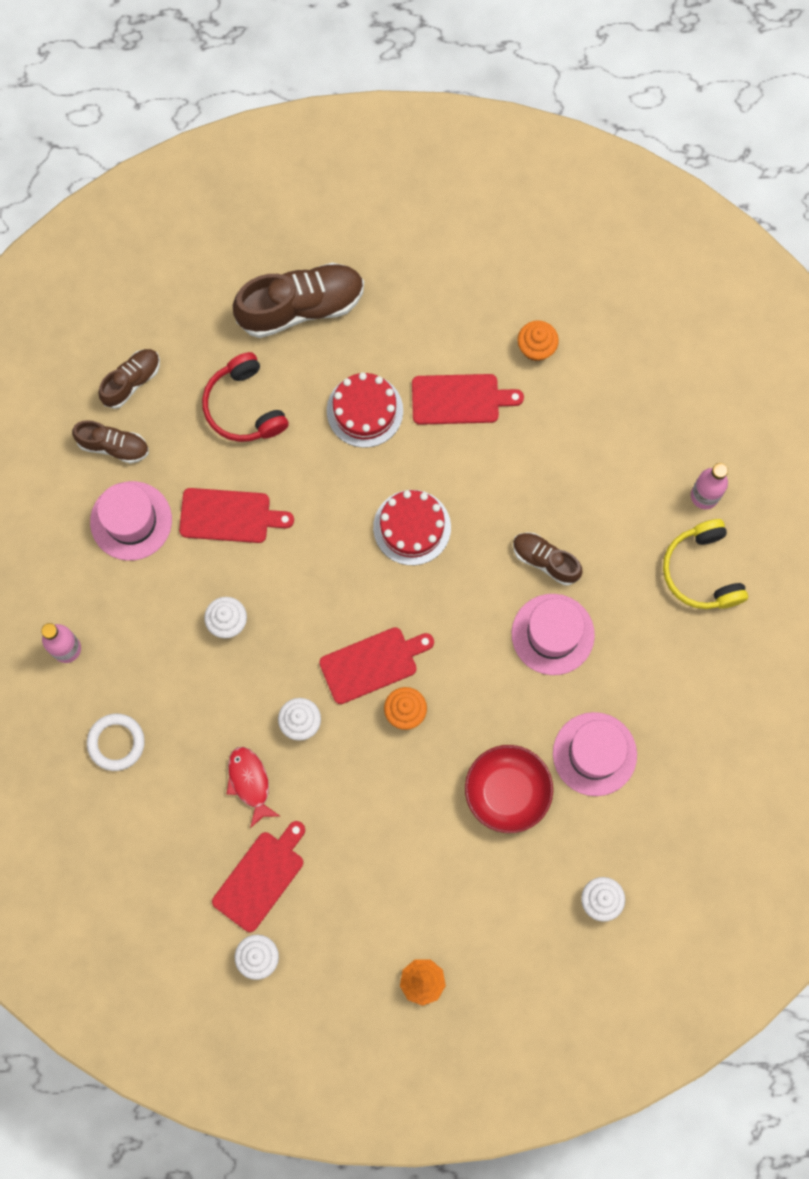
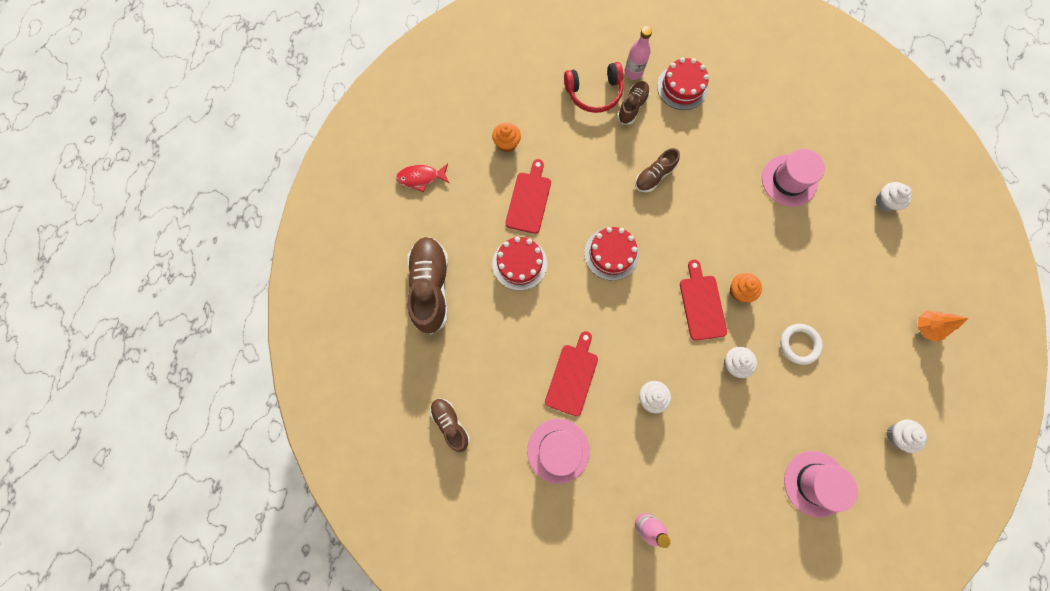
camera: 75 degrees left, 0 degrees up
brown shoe [72,420,149,464] -> brown shoe moved to [617,81,650,125]
white ring [87,714,145,771] -> white ring moved to [780,324,823,365]
red headphones [202,352,289,442] -> red headphones moved to [564,62,623,113]
red cutting board [212,821,305,932] -> none
red fish [227,747,280,828] -> red fish moved to [396,164,449,192]
red bowl [465,745,553,833] -> none
pink hat [512,594,595,675] -> pink hat moved to [784,451,858,518]
yellow headphones [663,519,748,609] -> red cake [657,58,709,110]

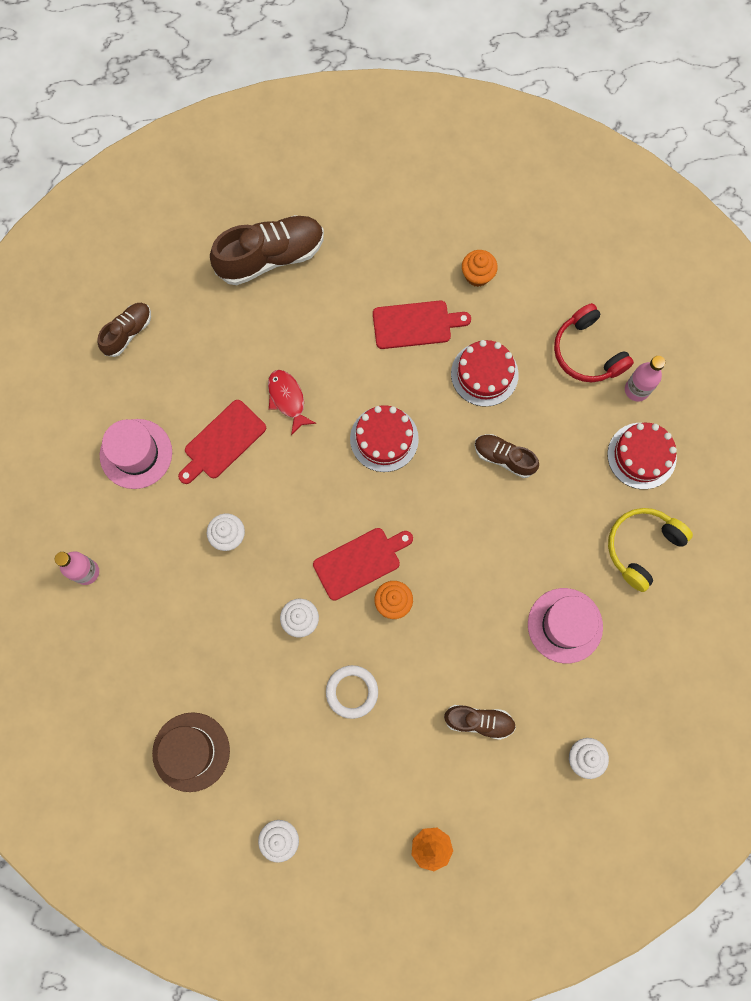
camera: 70 degrees right, 0 degrees up
red fish [396,164,449,192] -> red fish moved to [268,370,316,435]
red cake [492,237,547,290] -> red cake moved to [451,340,519,407]
red cutting board [545,331,598,416] -> red cutting board turned 135 degrees clockwise [178,400,266,484]
brown shoe [617,81,650,125] -> brown shoe moved to [444,705,516,740]
pink hat [784,451,858,518] -> brown hat [152,712,230,792]
none -> yellow headphones [608,508,693,592]

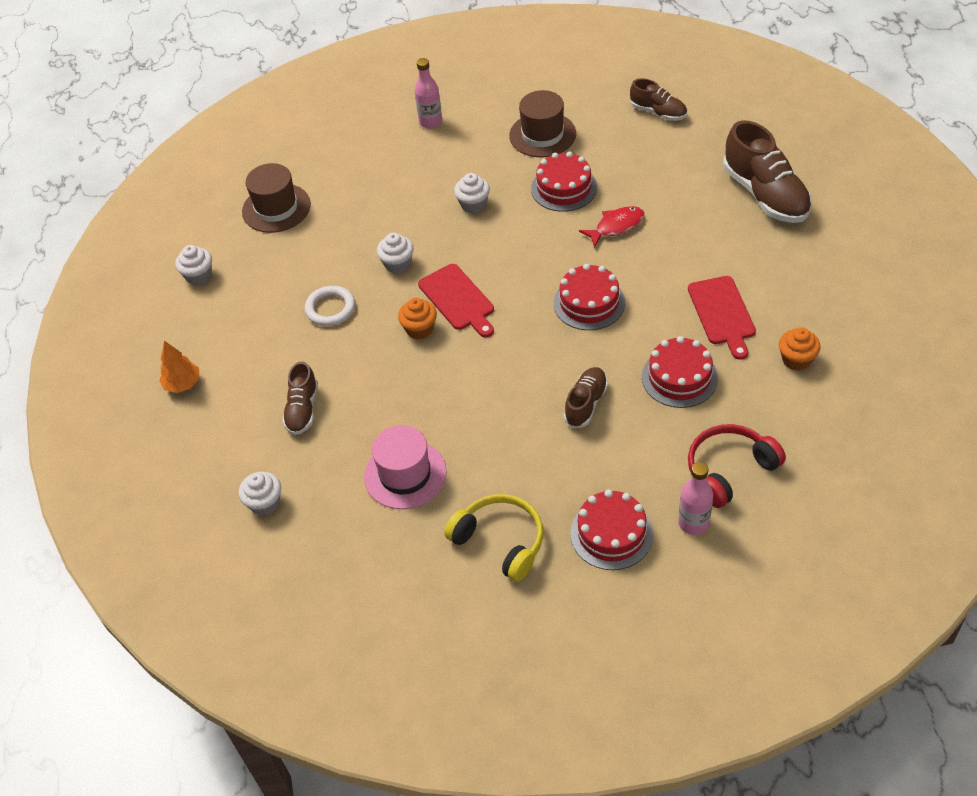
camera: 90 degrees right, 25 degrees down
pink hat [100,419,172,489] -> brown hat [509,90,576,157]
red cutting board [178,400,266,484] -> red cake [531,152,597,212]

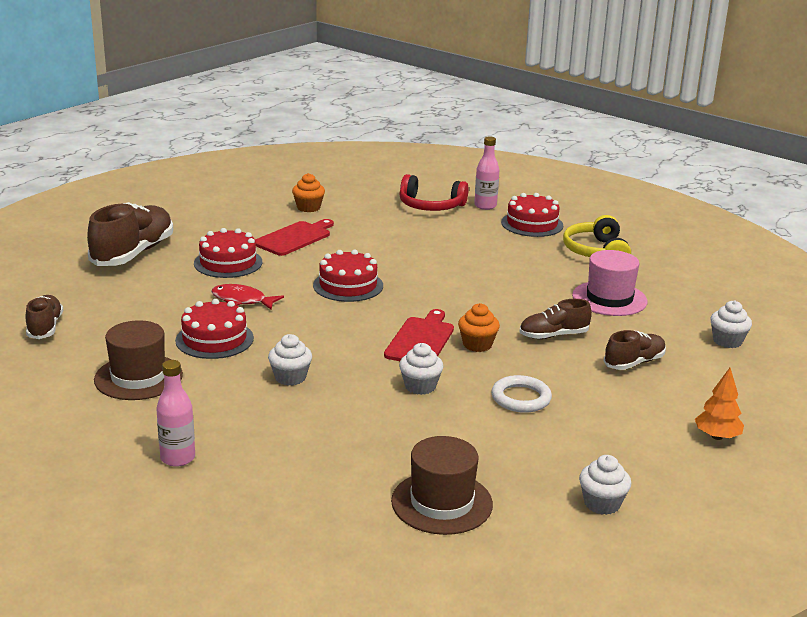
camera: 135 degrees left, 25 degrees down
brown shoe [564,367,608,428] -> brown shoe moved to [519,299,592,339]
red cake [642,336,718,408] -> red cake moved to [194,228,262,278]

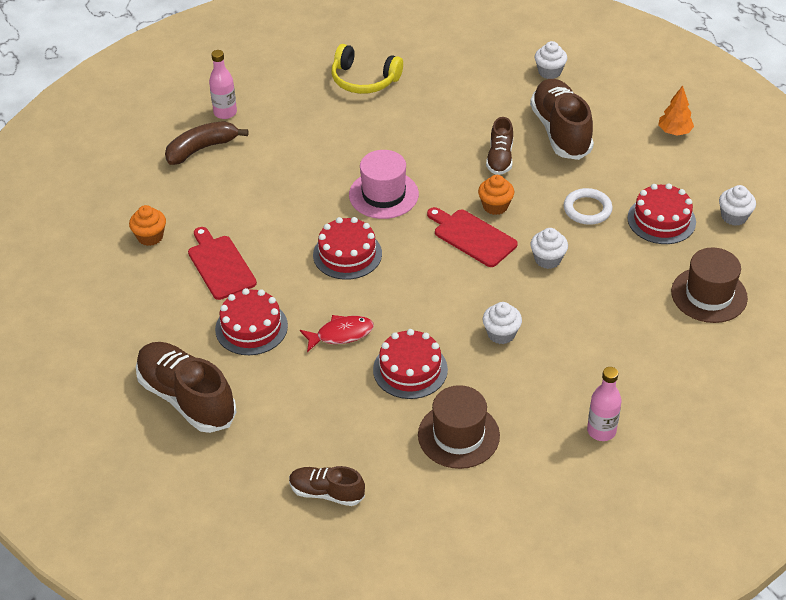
camera: 65 degrees left, 20 degrees up
red fish [211,284,284,310] -> red fish turned 150 degrees counterclockwise [300,315,374,352]
red headphones [399,174,469,211] -> brown banana [165,121,249,165]
red cake [501,193,563,237] -> red cake moved to [627,183,696,244]
pink hat [572,250,648,316] -> pink hat moved to [349,150,419,219]
brown shoe [604,330,666,370] -> brown shoe [530,79,594,160], size x1.78

